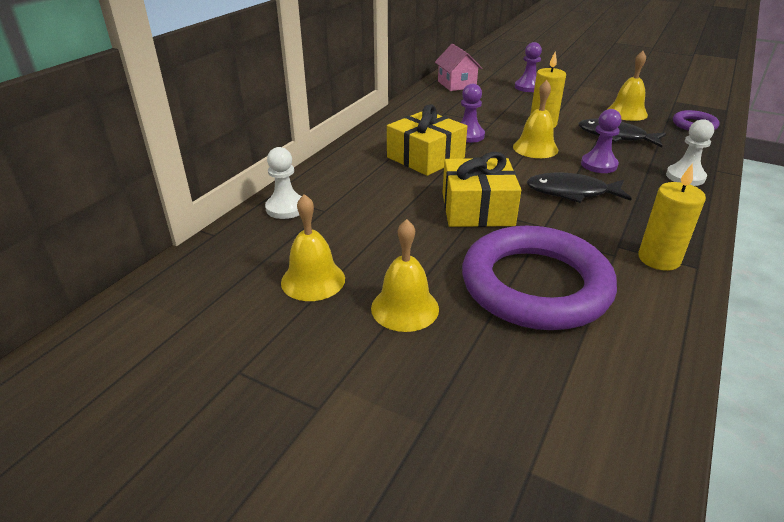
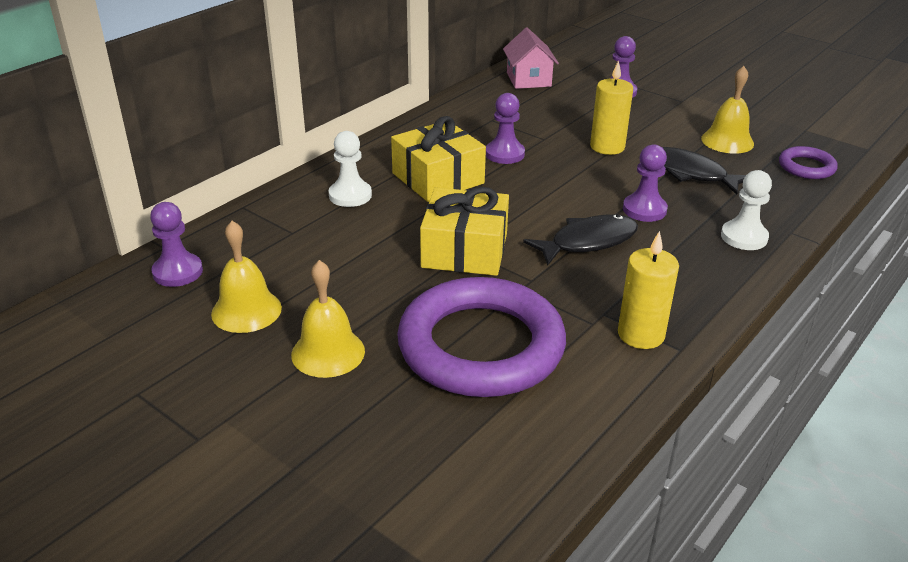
camera: 10 degrees right, 0 degrees up
white pawn [265,147,302,219] -> white pawn moved to [329,131,372,207]
yellow bell [513,80,558,158] -> none
black fish [526,172,632,203] -> black fish turned 135 degrees clockwise [523,214,638,266]
none -> purple pawn [150,202,203,287]

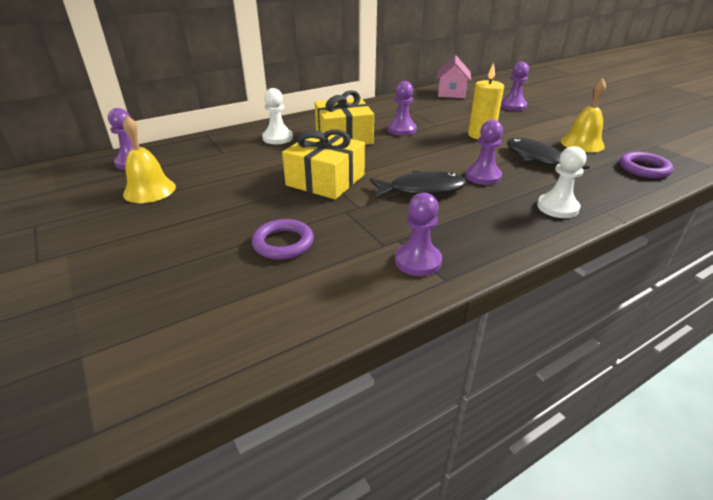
camera: 20 degrees right, 0 degrees up
yellow bell [291,260,365,378] -> none
purple ring [397,277,566,397] -> purple ring [252,219,314,260], size x0.45
yellow candle [618,231,679,349] -> purple pawn [395,193,442,276]

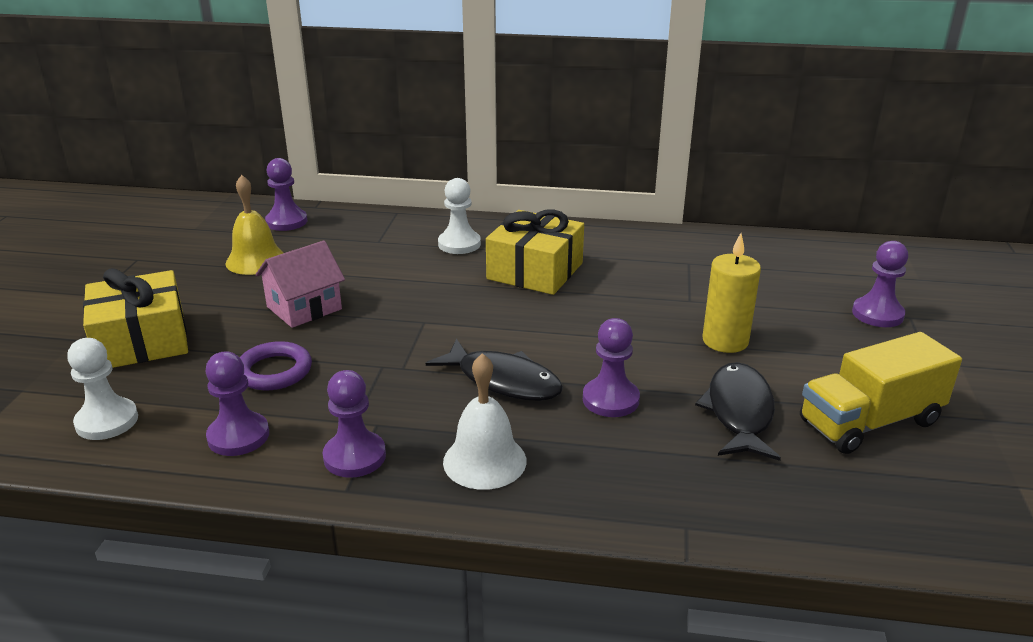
camera: 40 degrees right, 5 degrees down
yellow gift [282,130,365,199] -> yellow gift moved to [83,268,188,368]
purple pawn [387,81,417,136] -> purple pawn moved to [205,352,269,456]
pink house [436,55,471,98] -> pink house moved to [255,240,345,328]
white pawn [537,146,586,218] -> white pawn moved to [67,338,138,440]
yellow bell [560,78,606,152] -> yellow truck [800,332,962,454]
purple ring [620,152,673,178] -> none
none -> white bell [443,353,527,490]

